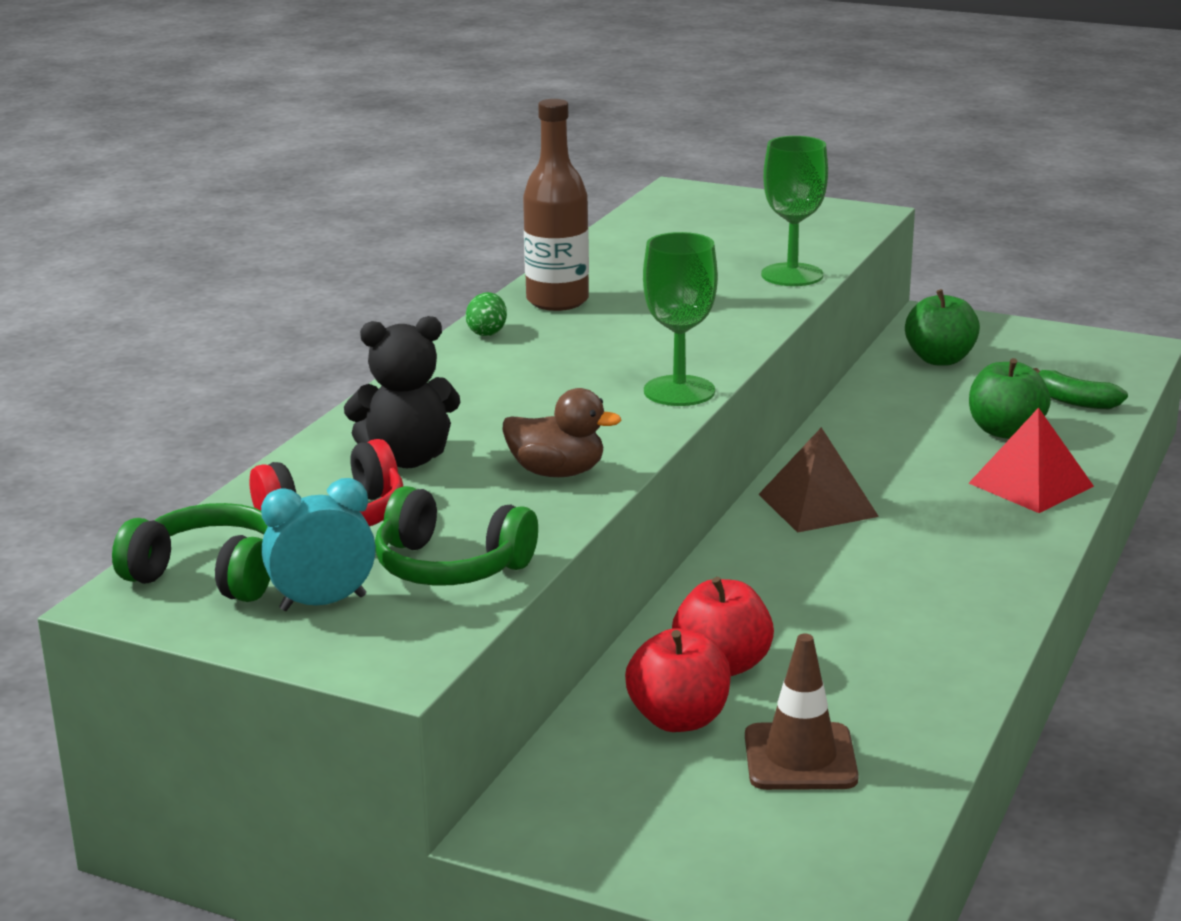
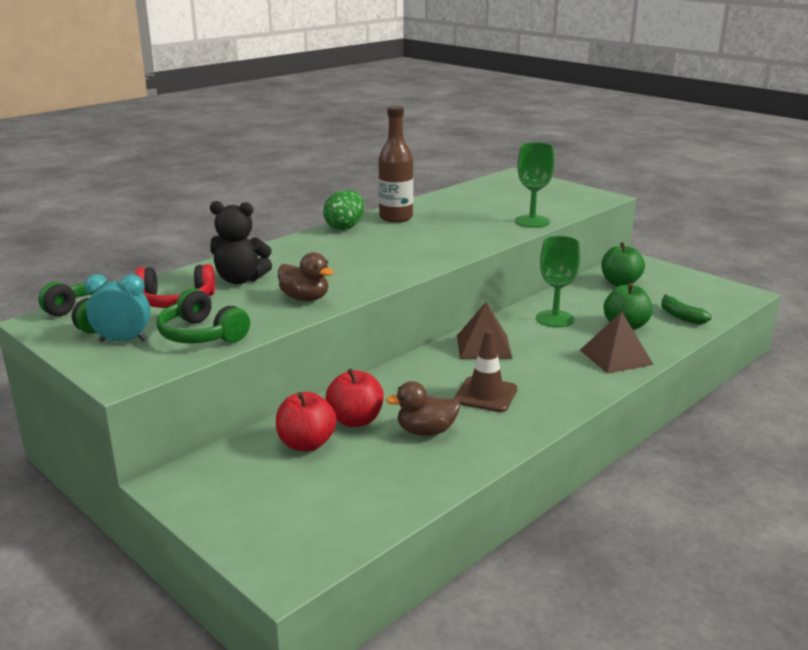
camera: 20 degrees right, 0 degrees up
green egg [466,292,507,336] -> green egg [323,190,365,230], size x1.72
green goblet [643,232,718,406] -> green goblet moved to [536,236,580,327]
brown traffic cone [745,633,859,790] -> brown traffic cone moved to [454,330,517,412]
red pyramid [969,408,1094,513] -> brown pyramid [580,311,654,374]
none -> brown duck [386,381,460,436]

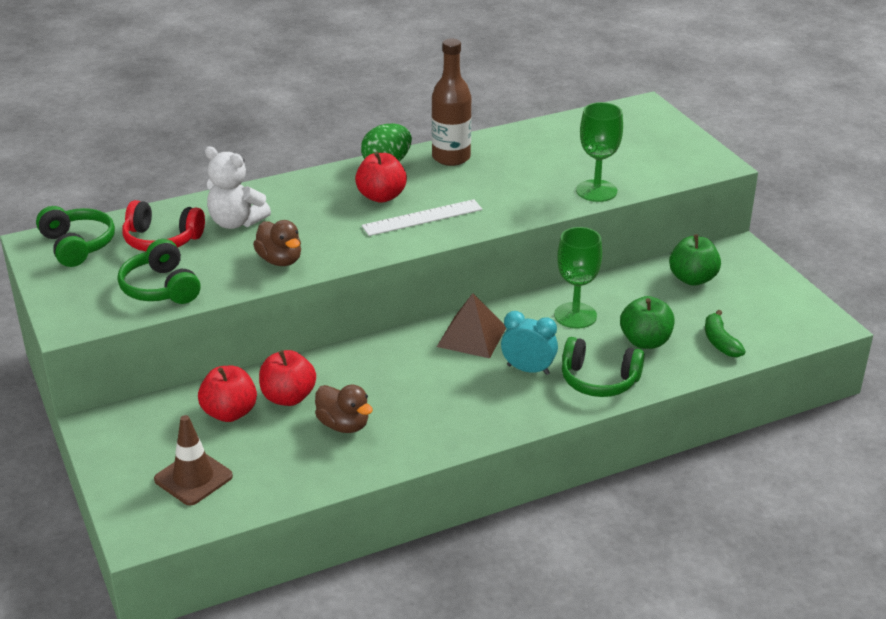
camera: 20 degrees right, 10 degrees up
turquoise clock [84,274,151,342] -> turquoise clock moved to [501,311,558,375]
black teddy bear [210,201,272,284] -> white teddy bear [205,146,271,229]
brown duck [386,381,460,436] -> brown duck turned 150 degrees counterclockwise [315,385,373,433]
brown traffic cone [454,330,517,412] -> brown traffic cone moved to [154,415,233,505]
brown pyramid [580,311,654,374] -> green headphones [562,337,645,397]
none -> red apple [355,152,407,203]
none -> white ruler [362,199,483,236]

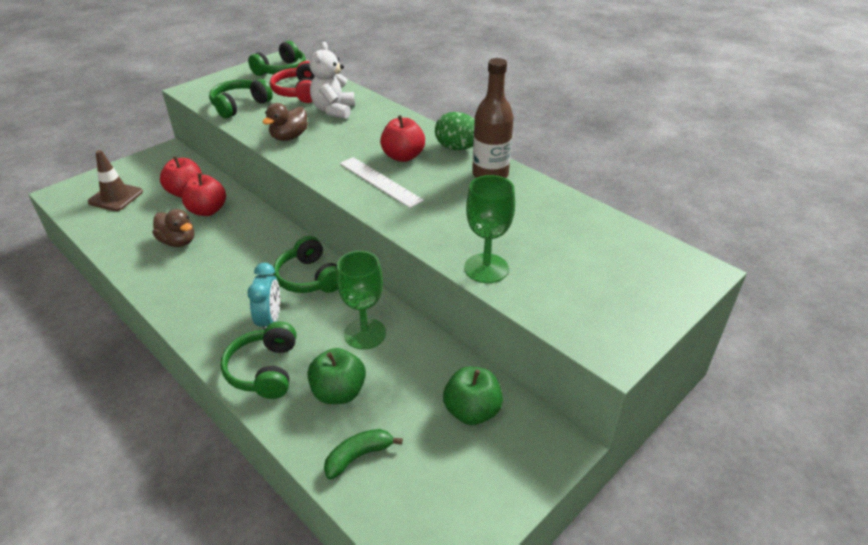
camera: 70 degrees right, 5 degrees up
brown duck [315,385,373,433] -> brown duck turned 75 degrees counterclockwise [152,209,194,247]
brown pyramid [437,293,506,358] -> green headphones [273,236,338,293]

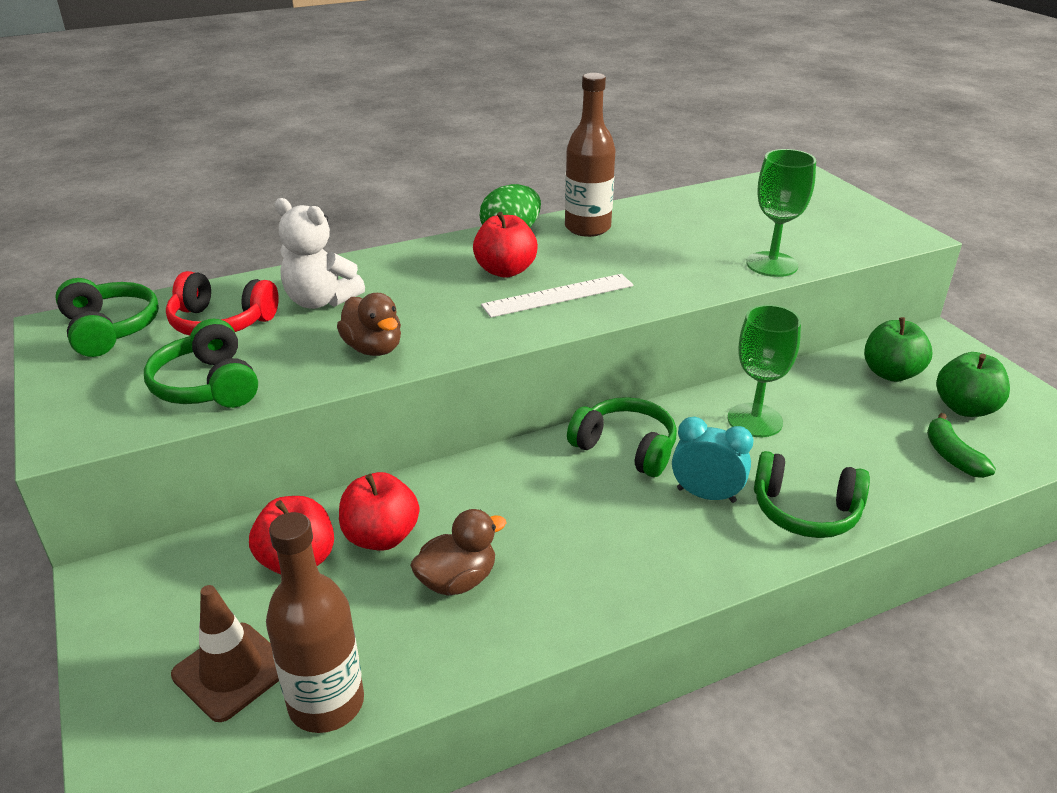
camera: 70 degrees left, 5 degrees down
green headphones [273,236,338,293] -> green headphones turned 135 degrees counterclockwise [567,397,677,477]
green apple [308,348,366,404] -> green apple moved to [936,352,1010,417]
none -> brown bottle [266,512,364,733]

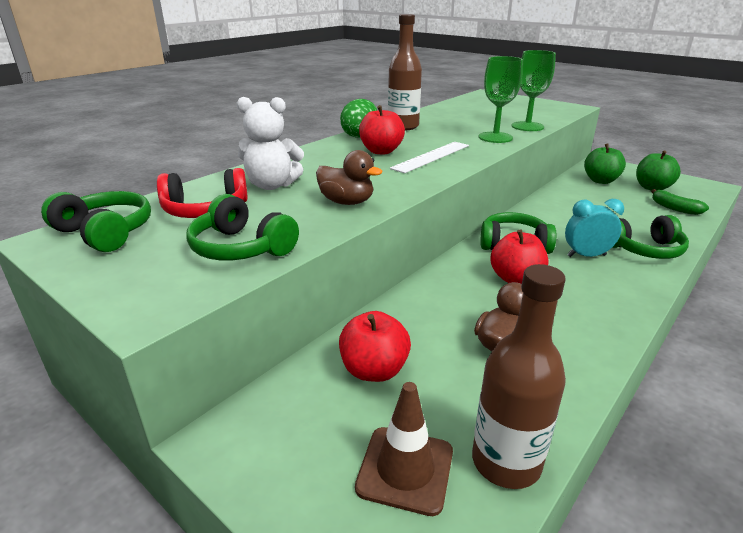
camera: 25 degrees left, 5 degrees down
red apple [339,472,419,551] -> red apple moved to [490,229,548,284]
green goblet [727,305,801,437] -> green goblet moved to [478,56,523,143]

